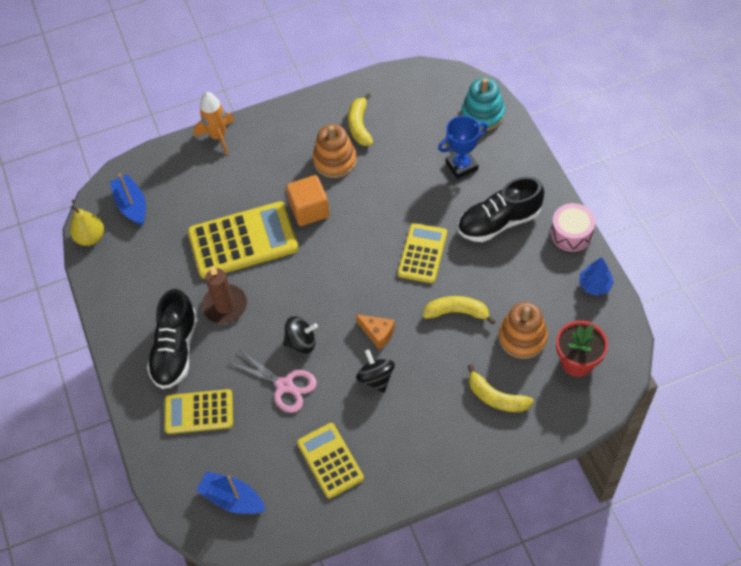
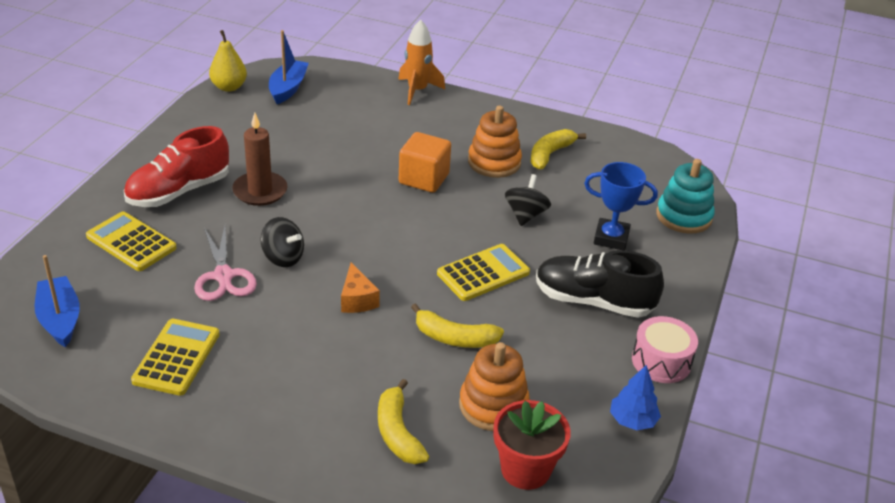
camera: 35 degrees right, 20 degrees down
black shoe [147,289,198,389] -> red shoe [124,126,229,207]
yellow calculator [188,201,298,279] -> none
black spinning top [356,349,395,393] -> black spinning top moved to [505,174,551,226]
yellow banana [423,296,495,325] -> yellow banana turned 150 degrees clockwise [411,303,504,348]

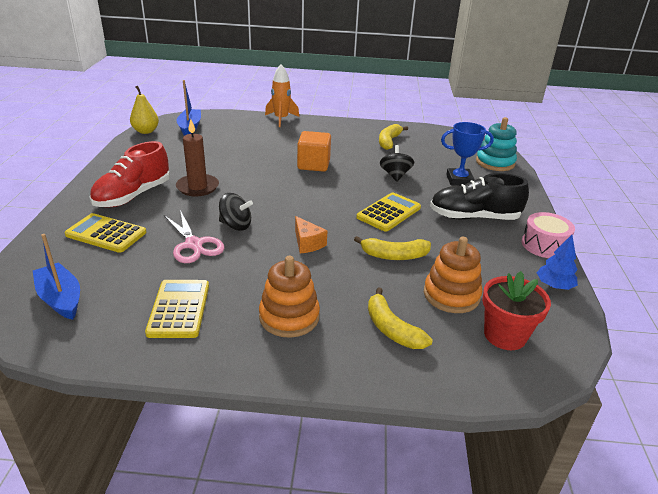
camera: 15 degrees left, 5 degrees down
orange stacking toy [468,105,522,178] -> orange stacking toy moved to [259,256,320,338]

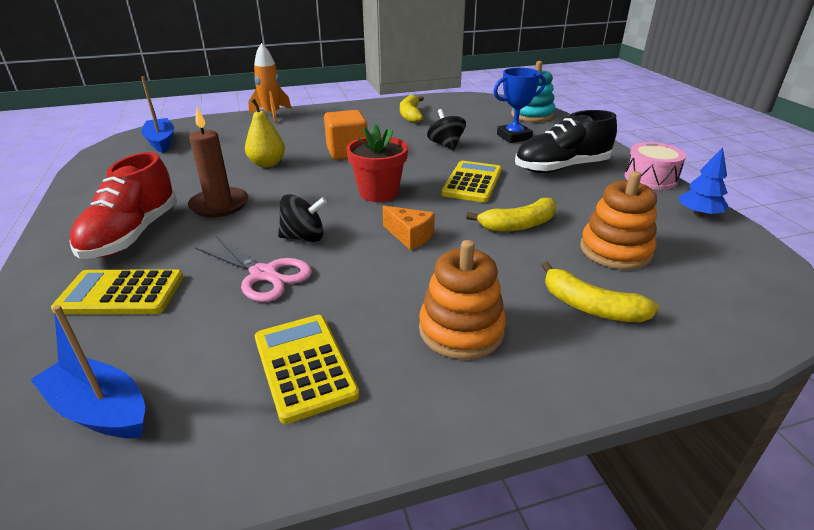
camera: 20 degrees left, 0 degrees up
yellow pear [130,86,159,134] -> yellow pear moved to [245,98,285,168]
red flower pot [482,271,551,350] -> red flower pot moved to [347,124,408,202]

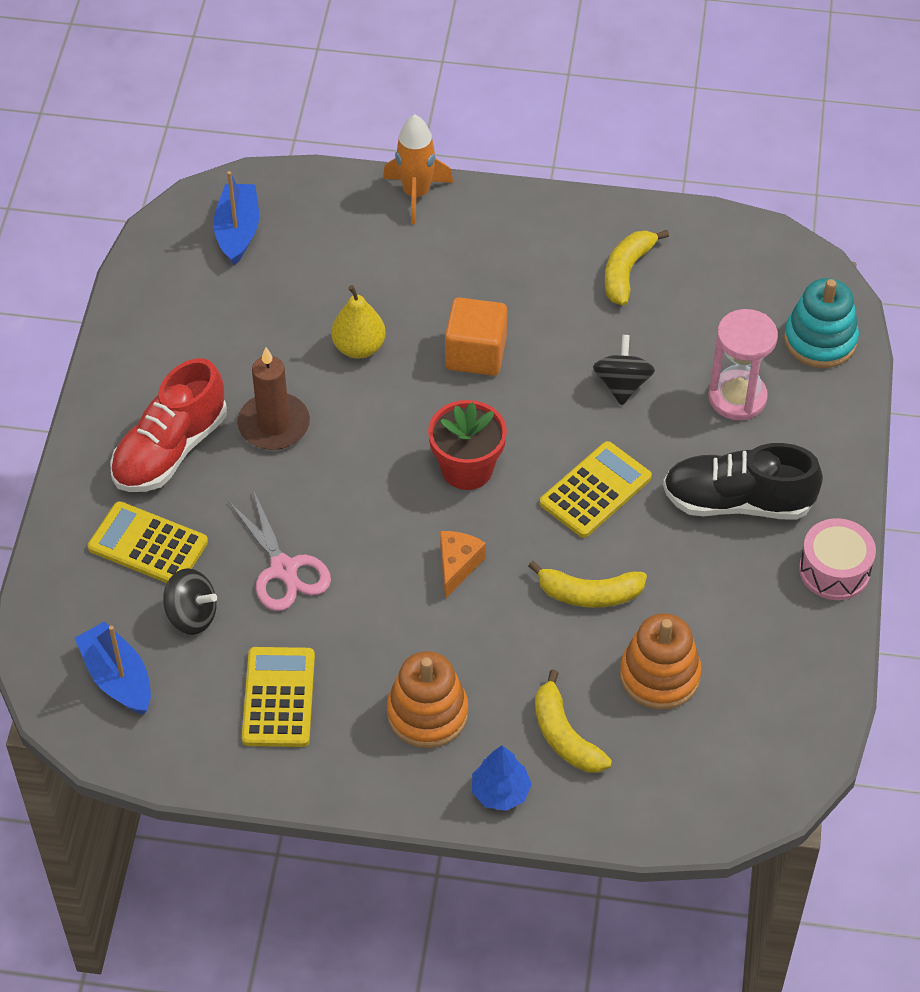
camera: 25 degrees right, 20 degrees up
black spinning top [278,194,327,242] -> black spinning top moved to [163,568,217,635]
orange cheese [382,206,435,250] -> orange cheese turned 135 degrees counterclockwise [440,531,486,599]
blue trophy [493,68,546,143] -> pink hourglass [709,309,778,420]
blue tree [679,147,728,217] -> blue tree moved to [472,745,532,811]

